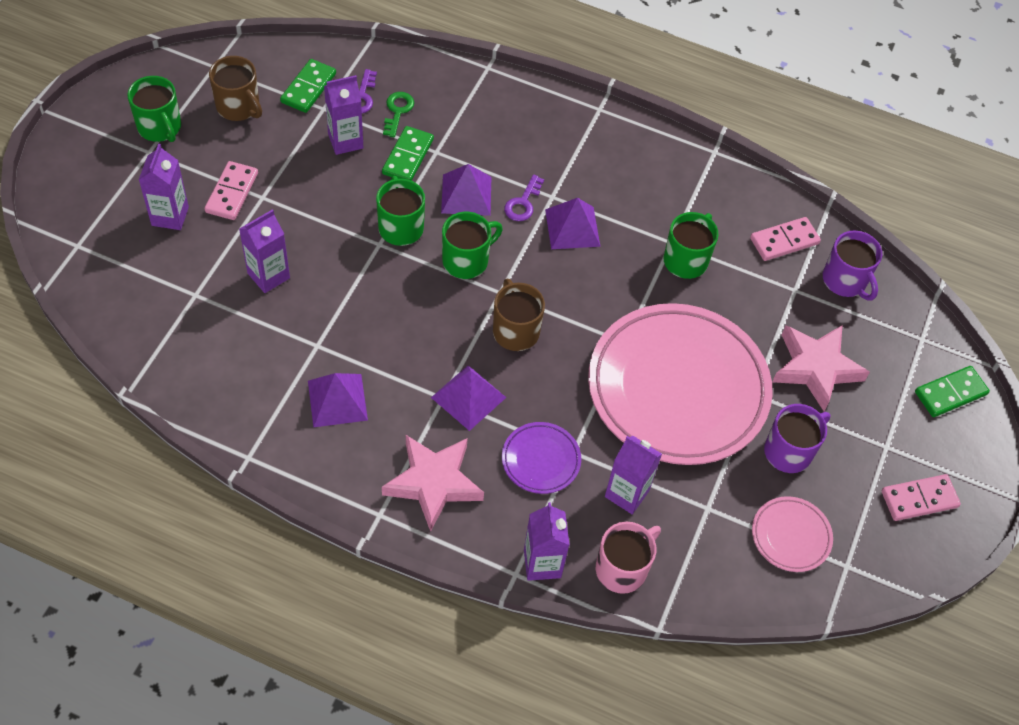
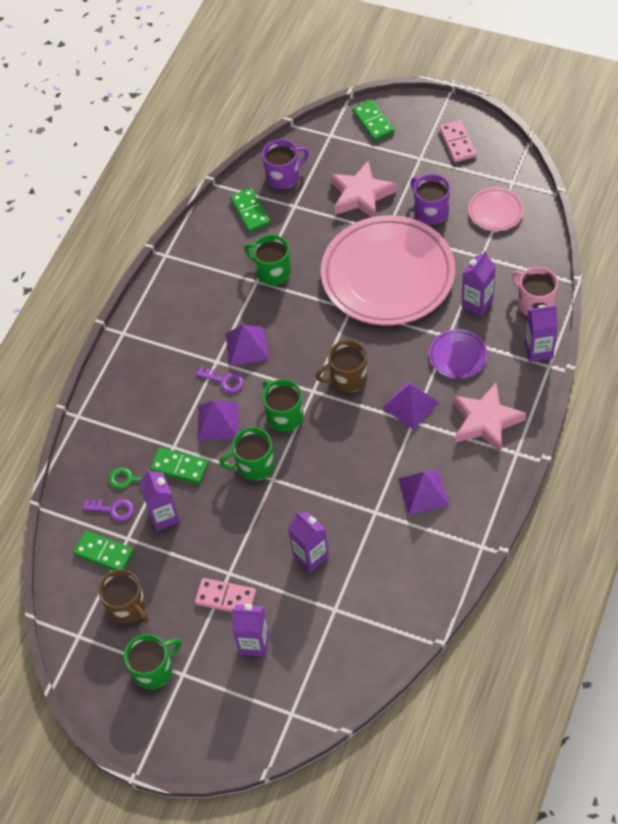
camera: 80 degrees left, 0 degrees up
brown mug [209,56,262,121] -> brown mug turned 90 degrees clockwise [98,569,149,624]
pink domino [750,217,821,261] -> green domino [230,188,270,232]

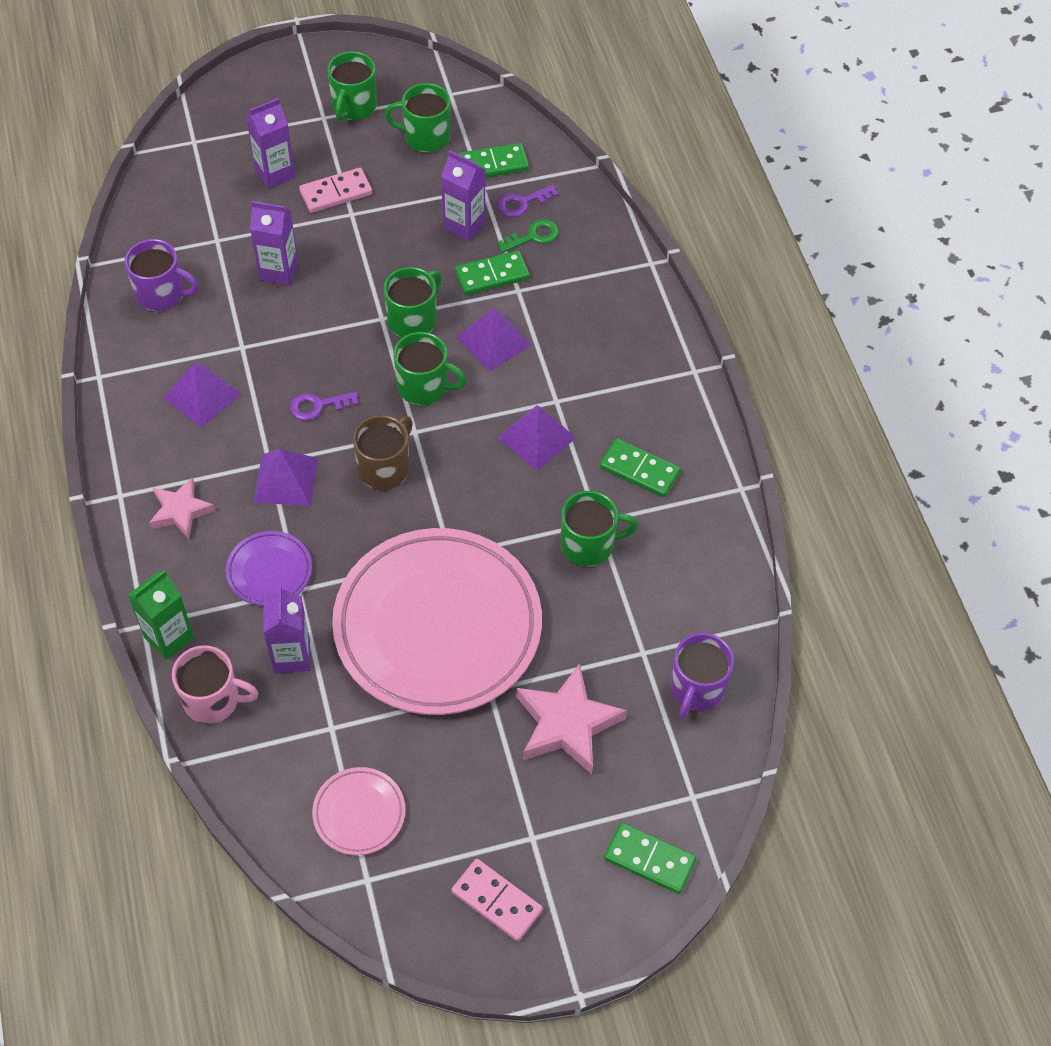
camera: 135 degrees right, 0 degrees up
brown mug [98,569,149,624] -> green mug [384,83,450,152]
purple key [196,367,244,393] -> purple key moved to [290,392,359,421]
green domino [230,188,270,232] -> green domino moved to [600,438,681,497]
purple mug [410,174,450,225] -> purple mug moved to [125,239,199,311]
pink star [453,383,526,453] -> pink star [149,478,215,539], size x0.63
purple carton [525,305,558,362] -> green carton [128,570,194,660]

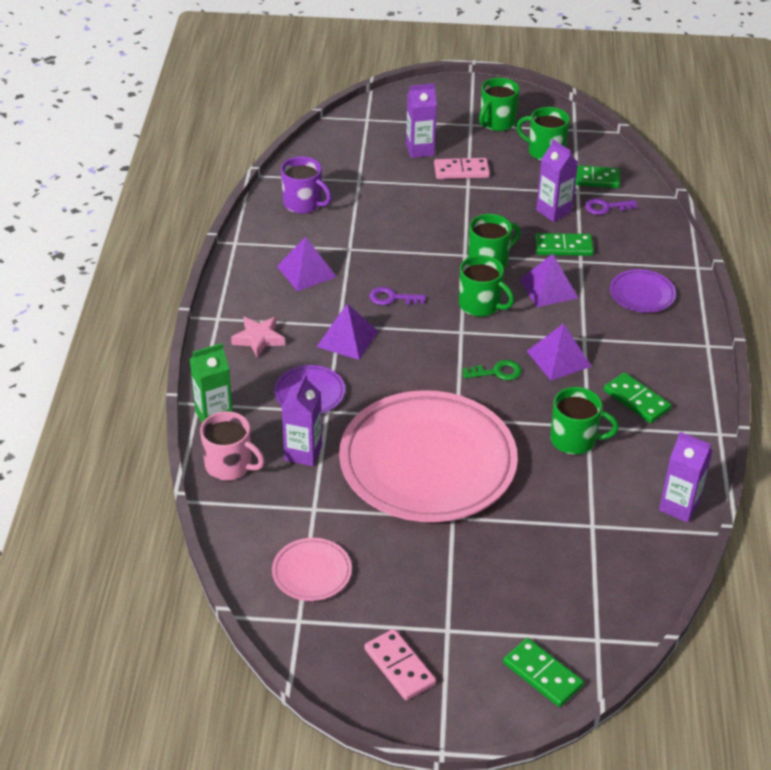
camera: 20 degrees right, 15 degrees down
purple carton [250,201,298,285] -> purple carton moved to [659,432,713,523]
brown mug [353,415,413,490] -> none
green key [497,219,559,253] -> green key moved to [463,360,522,380]
pink star [516,663,627,774] -> none
purple mug [670,633,734,719] -> none
none -> purple plate [610,269,676,313]

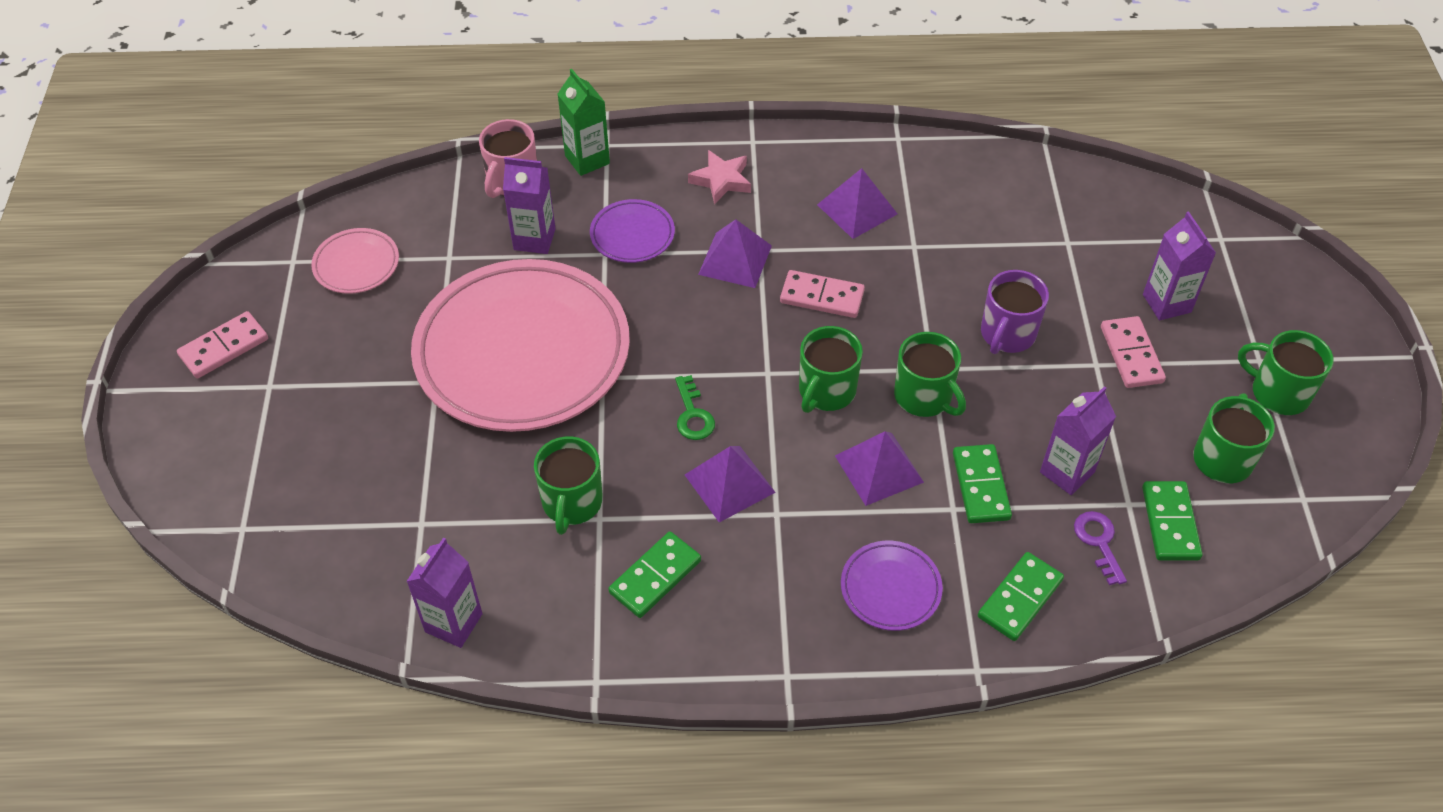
camera: 85 degrees right, 10 degrees up
purple mug [281,156,332,214] -> purple mug moved to [981,270,1049,354]
purple key [369,287,426,305] -> pink domino [780,270,865,318]
green domino [503,638,584,707] -> green domino moved to [978,552,1064,641]

